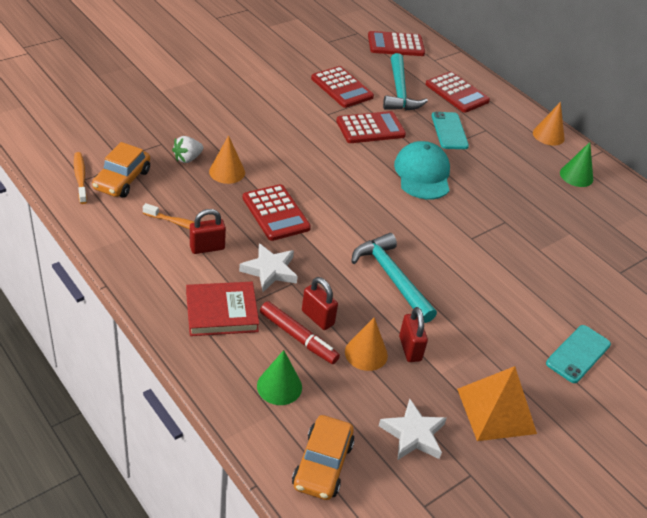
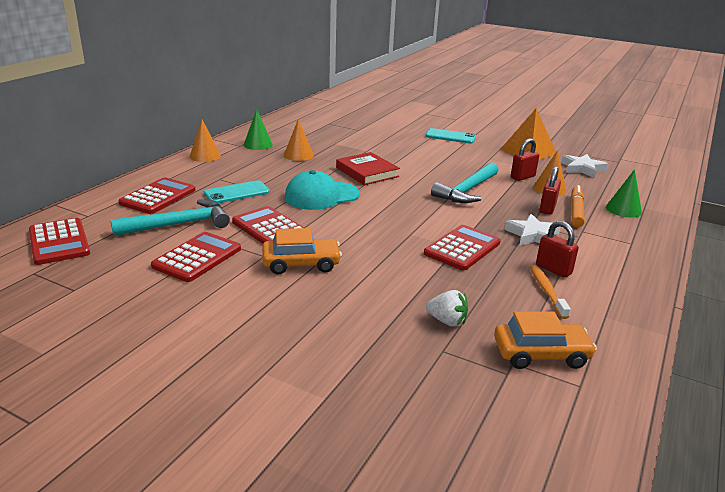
camera: 110 degrees left, 15 degrees down
orange toothbrush [74,152,87,204] -> none
red book [186,282,259,336] -> red book moved to [336,152,400,185]
orange cone [209,135,245,184] -> orange cone moved to [284,119,314,161]
red marker [260,301,340,364] -> orange marker [570,185,585,227]
orange car [292,415,355,500] -> orange car moved to [262,228,342,275]

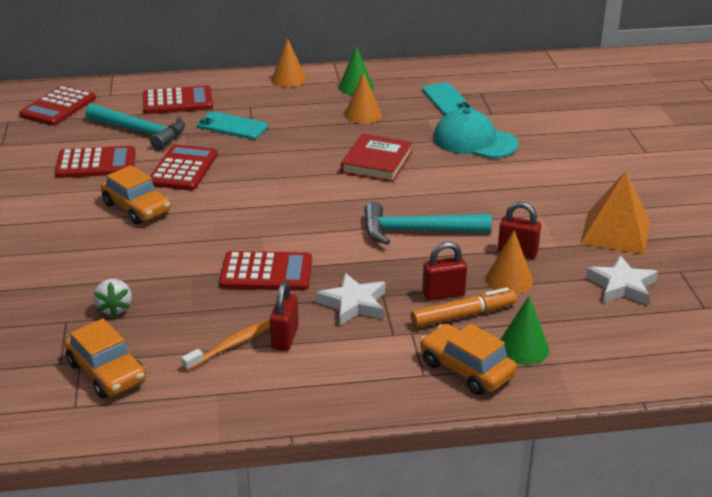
camera: 55 degrees right, 5 degrees up
turquoise cap [284,170,360,210] -> turquoise cap moved to [433,108,518,158]
turquoise phone [425,128,476,144] -> turquoise phone moved to [422,83,473,115]
none -> orange car [420,324,517,395]

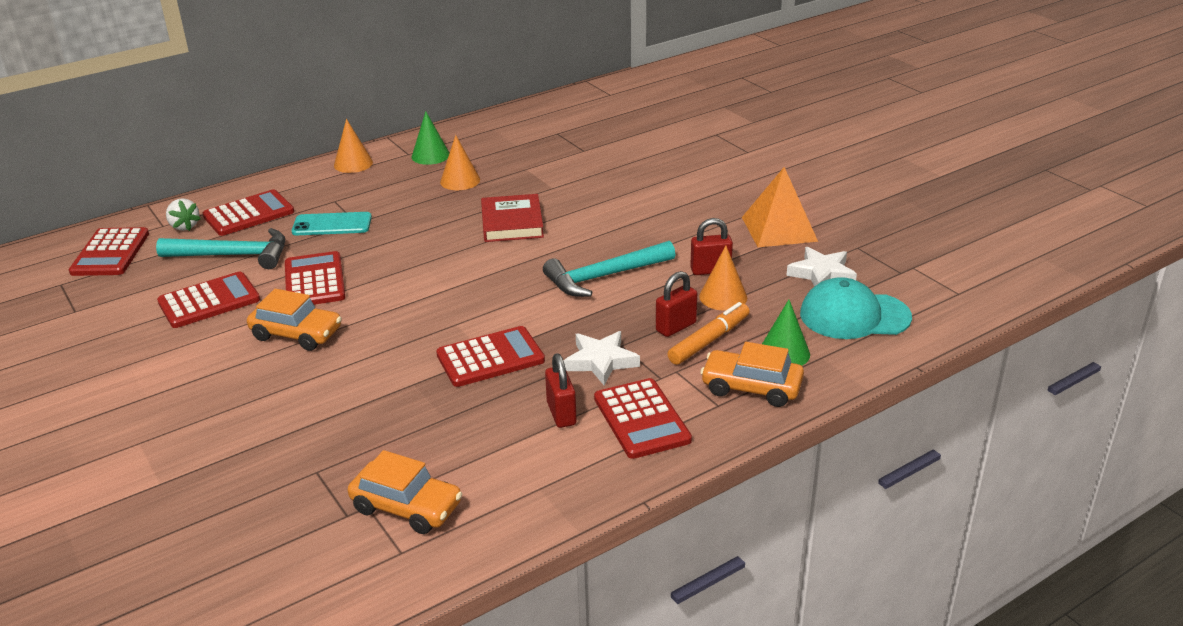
camera: 25 degrees left, 0 degrees up
white strawberry [94,279,132,317] -> white strawberry moved to [166,198,201,231]
orange toothbrush [181,320,270,371] -> none
turquoise phone [422,83,473,115] -> none
turquoise cap [433,108,518,158] -> turquoise cap moved to [800,277,912,339]
none -> red calculator [594,378,692,459]

